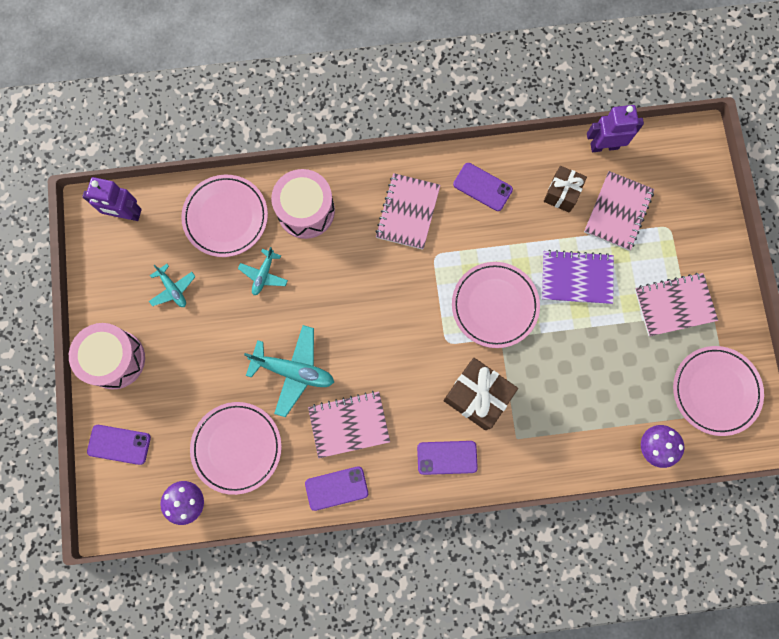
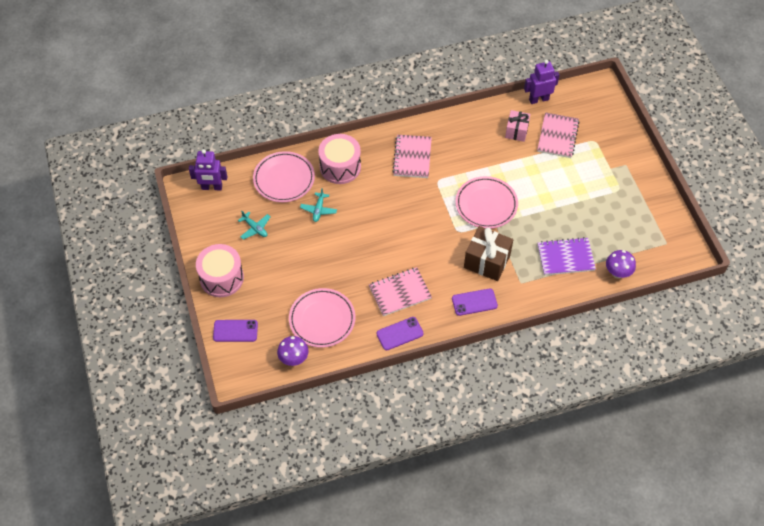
camera: 10 degrees left, 20 degrees down
turquoise plane [244,325,334,417] -> none
purple phone [453,163,513,211] -> none
purple notebook [542,250,614,304] -> purple notebook moved to [537,237,596,275]
brown gift [544,166,587,213] -> pink gift [505,110,530,142]
pink notebook [635,273,718,336] -> none
pink plate [673,346,764,436] -> none

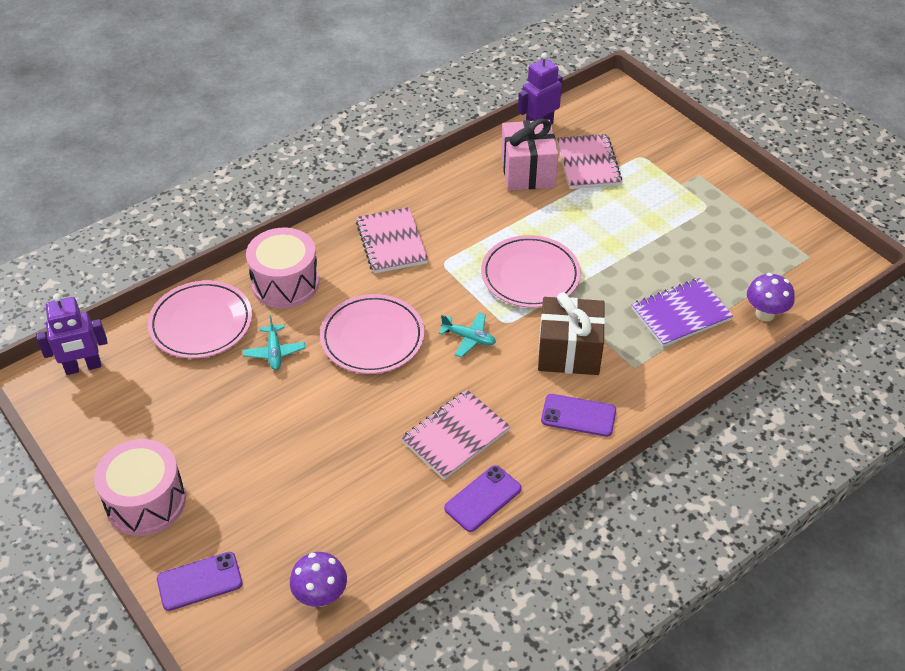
camera: 20 degrees left, 10 degrees down
turquoise plane [238,211,270,240] -> turquoise plane moved to [439,312,496,358]
pink plate [289,288,355,348] -> pink plate moved to [320,294,424,374]
purple phone [452,288,498,316] -> purple phone turned 45 degrees clockwise [541,394,616,437]
pink gift [505,110,530,142] -> pink gift [501,118,559,191], size x1.58

